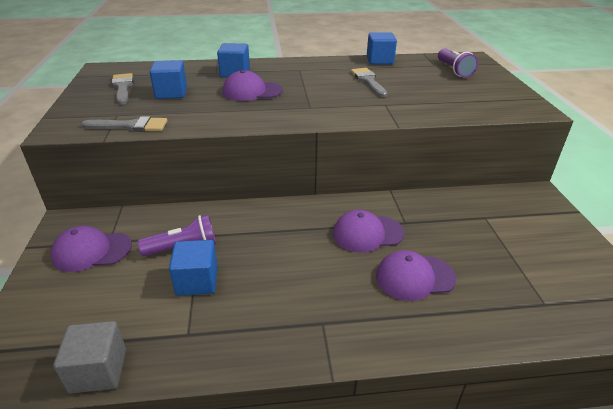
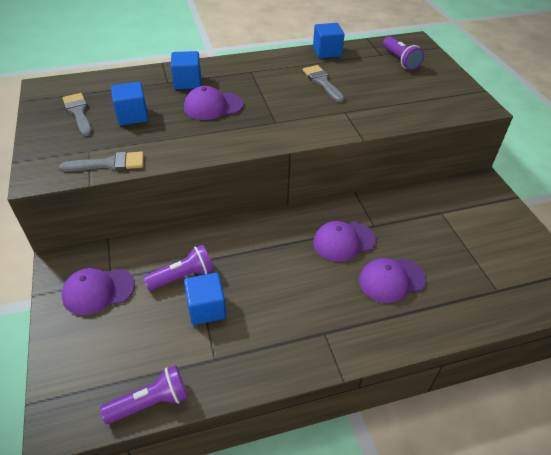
camera: 10 degrees left, 10 degrees up
grey cube [53,321,126,394] -> purple flashlight [100,365,188,424]

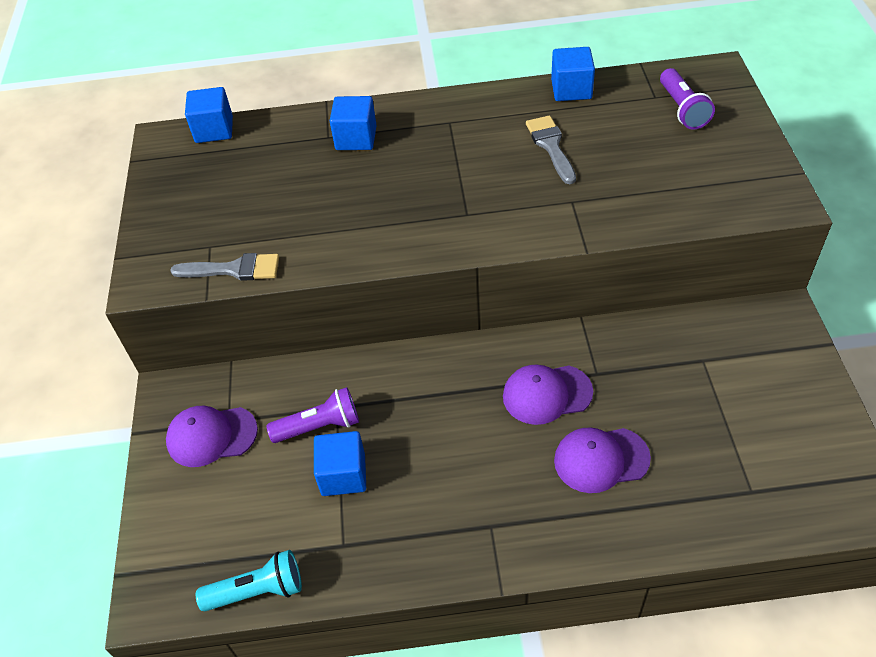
camera: 15 degrees right, 5 degrees up
grey brush [62,93,92,136] -> none
purple flashlight [100,365,188,424] -> turquoise flashlight [196,550,302,611]
blue cube [111,82,149,125] -> blue cube moved to [185,87,233,143]
purple cap [184,86,243,120] -> none

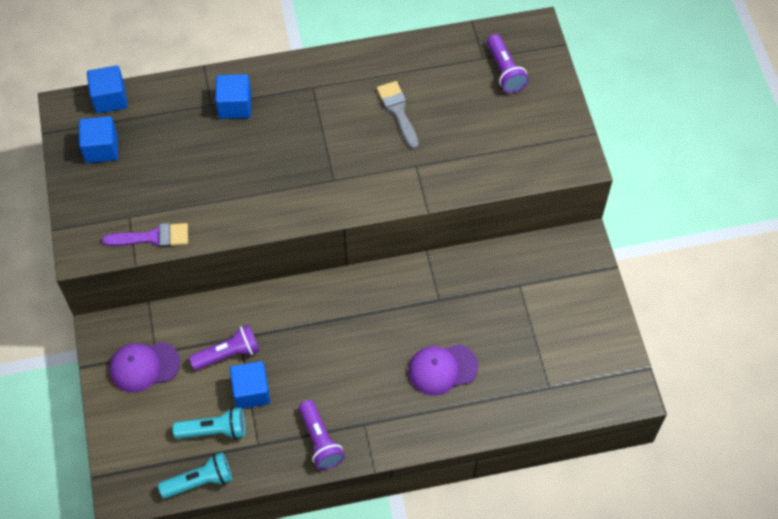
camera: 10 degrees left, 10 degrees up
grey brush [170,253,279,281] -> purple brush [102,223,188,247]
purple cap [503,364,593,425] -> none
blue cube [551,47,595,101] -> blue cube moved to [79,116,118,163]
none -> turquoise flashlight [173,407,245,439]
none -> purple flashlight [299,400,345,470]

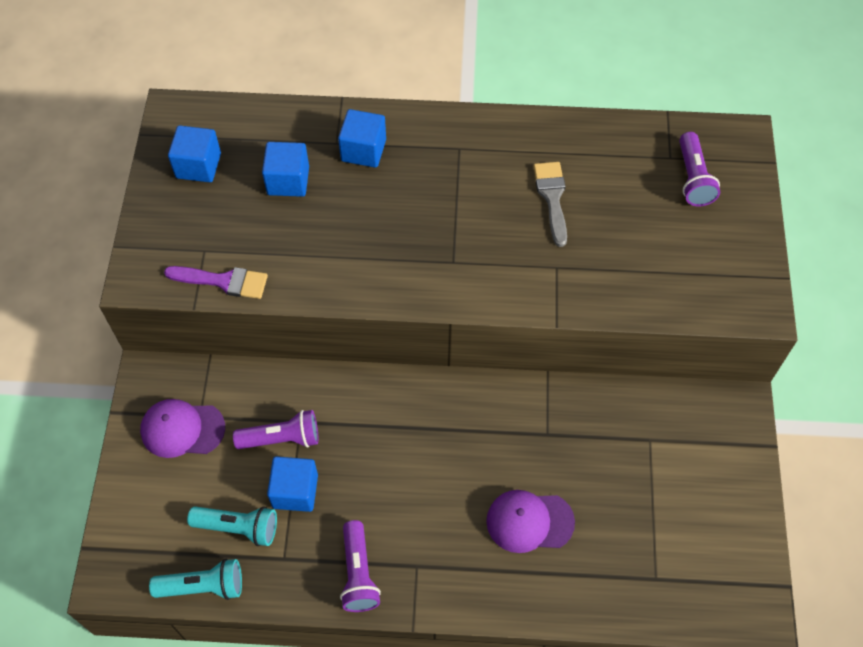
camera: 15 degrees right, 0 degrees up
blue cube [87,66,128,114] -> blue cube moved to [262,142,309,197]

